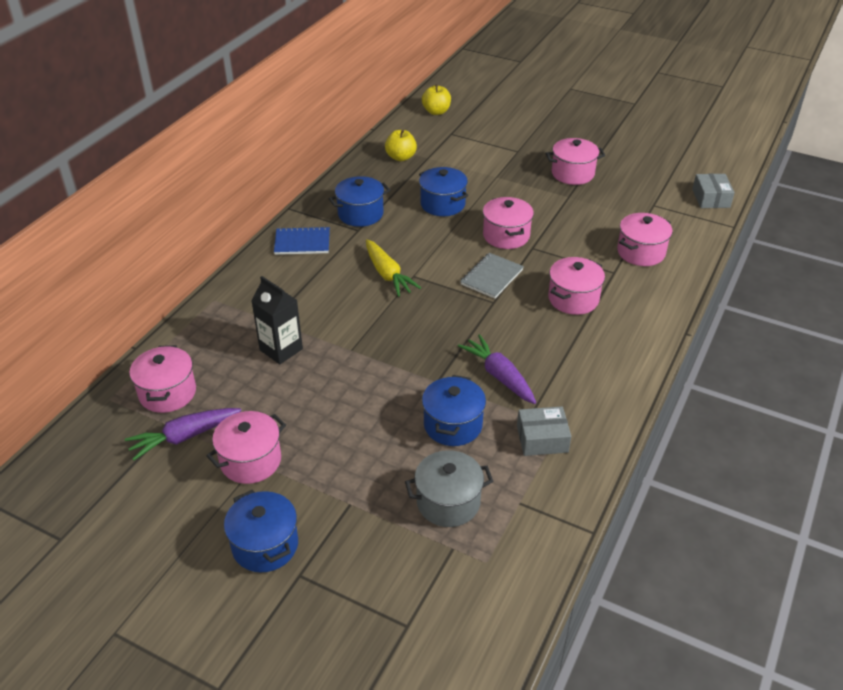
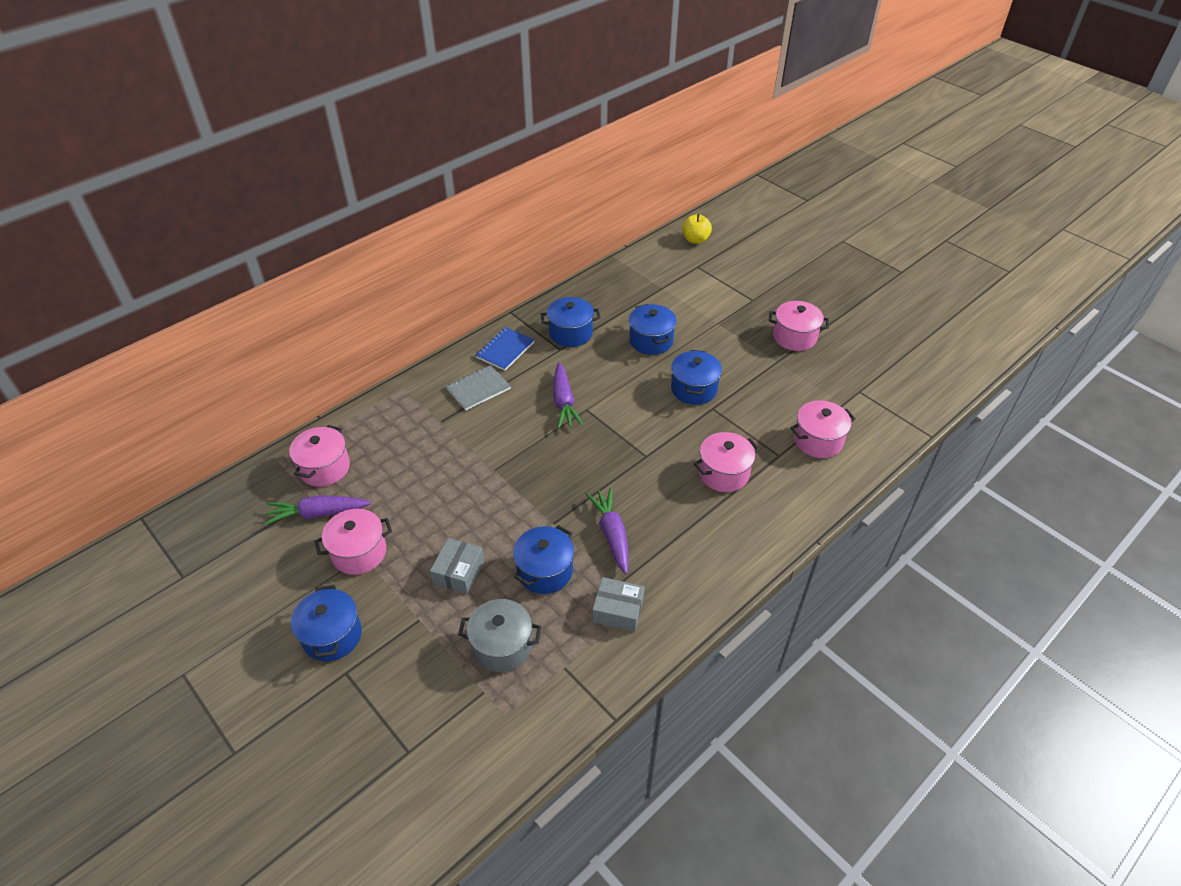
camera: 20 degrees right, 5 degrees up
black carton [251,276,303,364] -> none
blue notebook [274,226,330,255] -> blue notebook turned 75 degrees counterclockwise [476,327,535,371]
yellow carrot [366,239,421,297] -> purple carrot [553,362,583,429]
yellow apple [385,130,417,161] -> none
grey notebook [460,253,524,299] -> grey notebook moved to [446,365,511,410]
pink pot [483,197,534,249] -> blue pot [671,350,722,405]
grey box [692,174,735,208] -> grey box moved to [430,538,484,594]

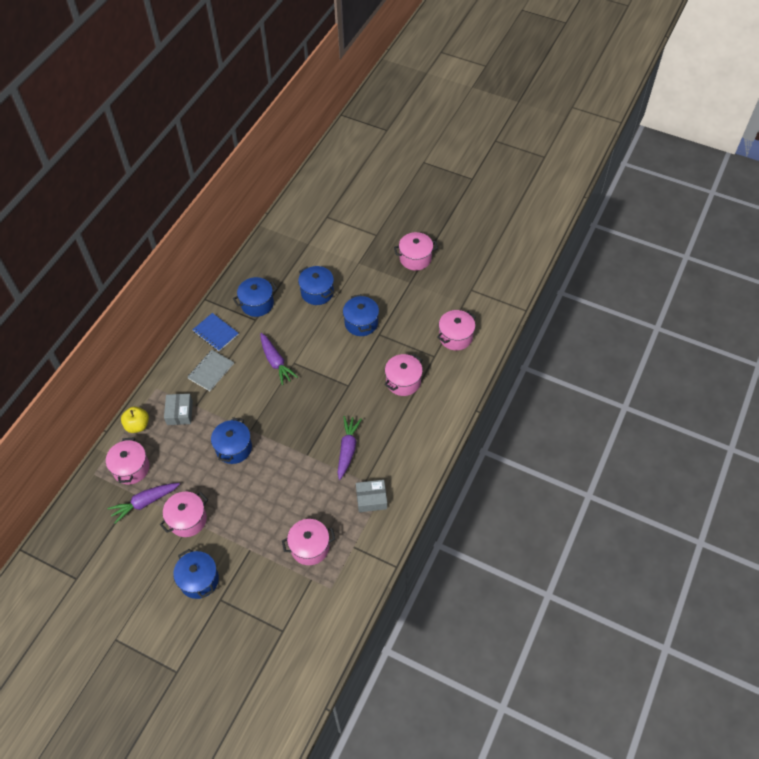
camera: 20 degrees left, 10 degrees up
grey box [430,538,484,594] -> grey box moved to [164,394,193,425]
grey pot [458,599,542,672] -> pink pot [282,519,335,565]
blue notebook [476,327,535,371] -> blue notebook turned 60 degrees counterclockwise [192,313,239,351]
blue pot [513,525,574,594] -> blue pot moved to [211,417,252,464]
purple carrot [586,488,629,574] -> purple carrot turned 45 degrees clockwise [338,416,362,480]
yellow apple [682,214,712,244] -> yellow apple moved to [121,407,149,433]

